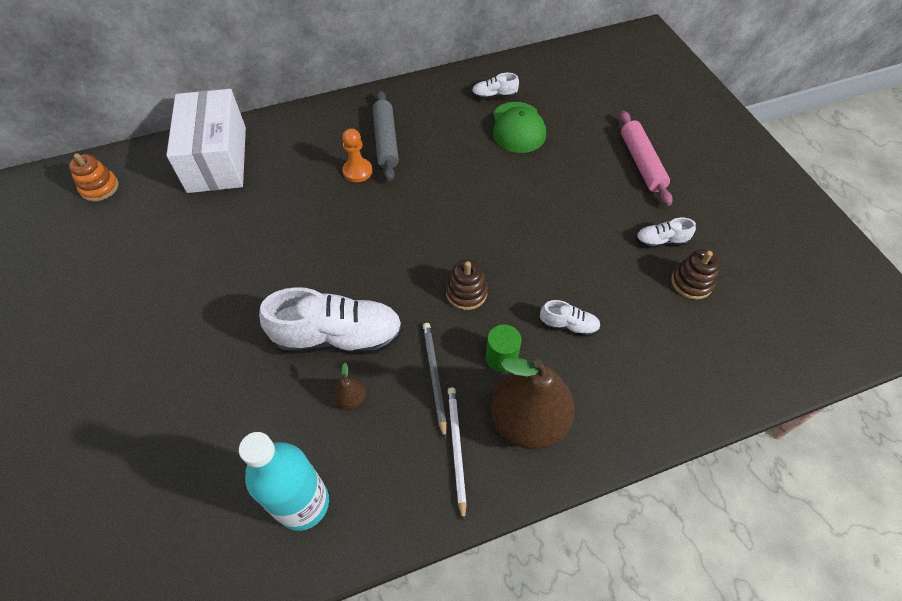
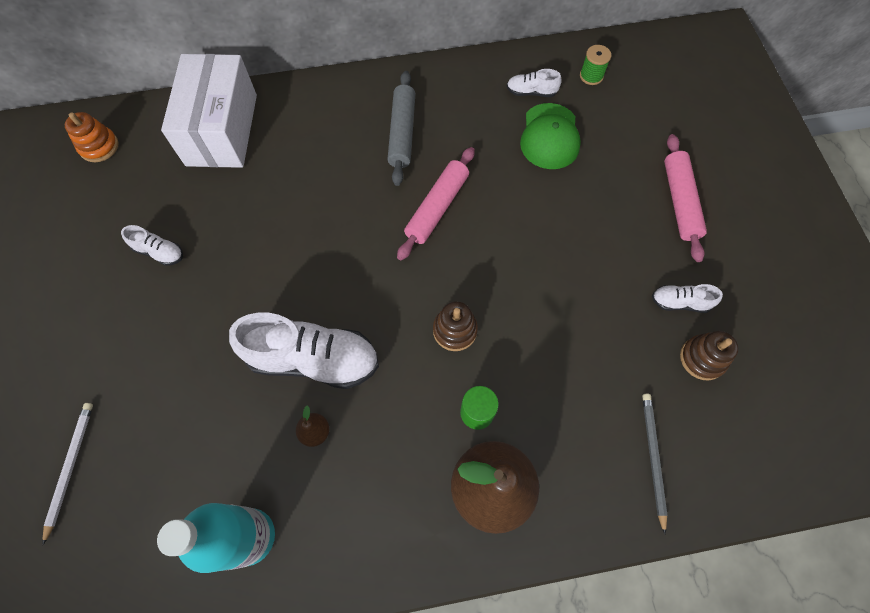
camera: 10 degrees right, 10 degrees up
orange pawn [342,128,372,182] -> none
grey pencil [423,323,447,439] -> grey pencil moved to [642,393,668,534]
white pencil [448,387,467,521] -> white pencil moved to [42,403,93,545]
white shoe [540,300,601,337] -> white shoe moved to [121,225,183,266]
none -> pink rolling pin [397,147,475,261]
none -> green spool [580,45,611,85]

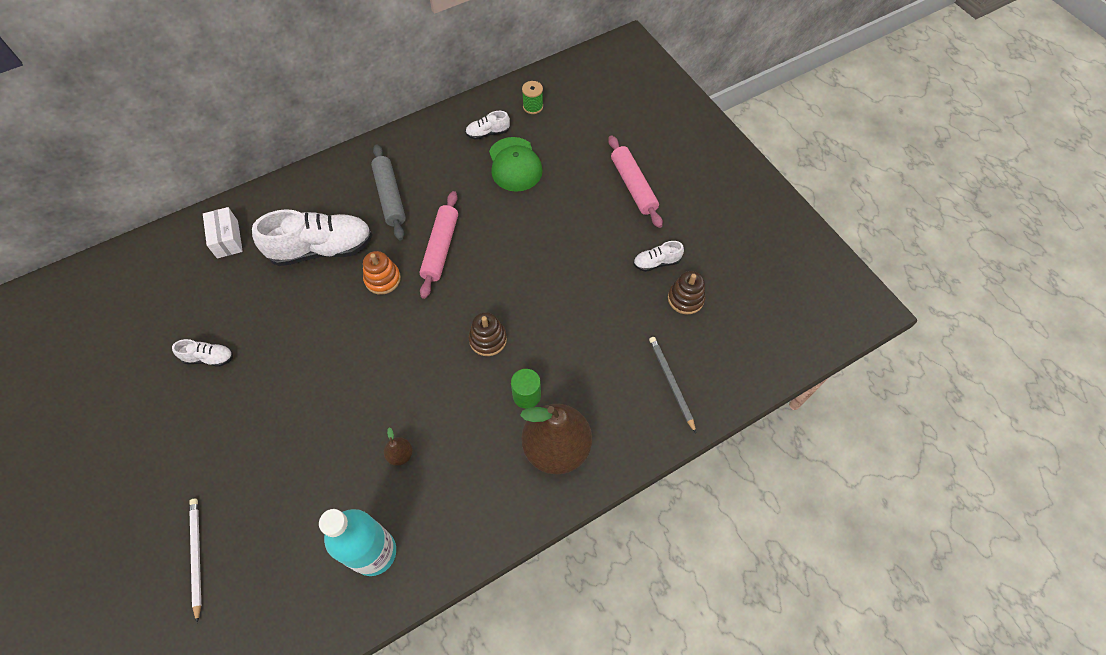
camera: 20 degrees left, 5 degrees down
orange stacking toy [65,112,118,162] -> orange stacking toy moved to [363,251,401,295]
white box [161,54,257,168] -> white box [203,207,243,259], size x0.48
white shoe [229,312,379,389] -> white shoe moved to [252,209,372,266]

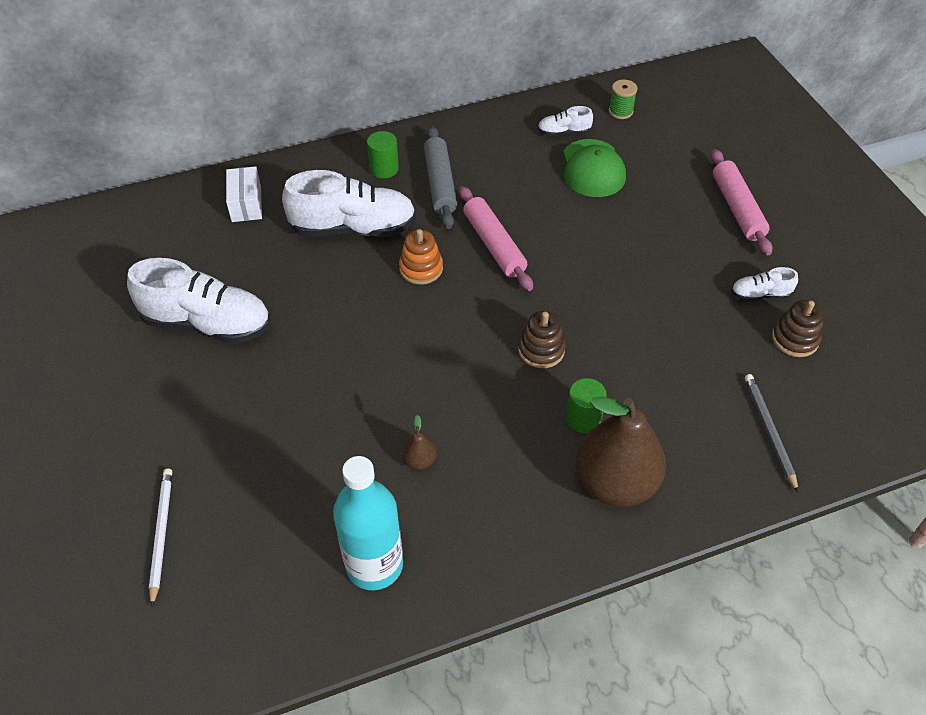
camera: 10 degrees right, 10 degrees down
white shoe [172,339,233,367] -> white shoe [127,258,270,344], size x2.15
pink rolling pin [420,191,458,299] -> pink rolling pin turned 45 degrees counterclockwise [459,186,533,291]
none -> green cylinder [367,131,399,179]

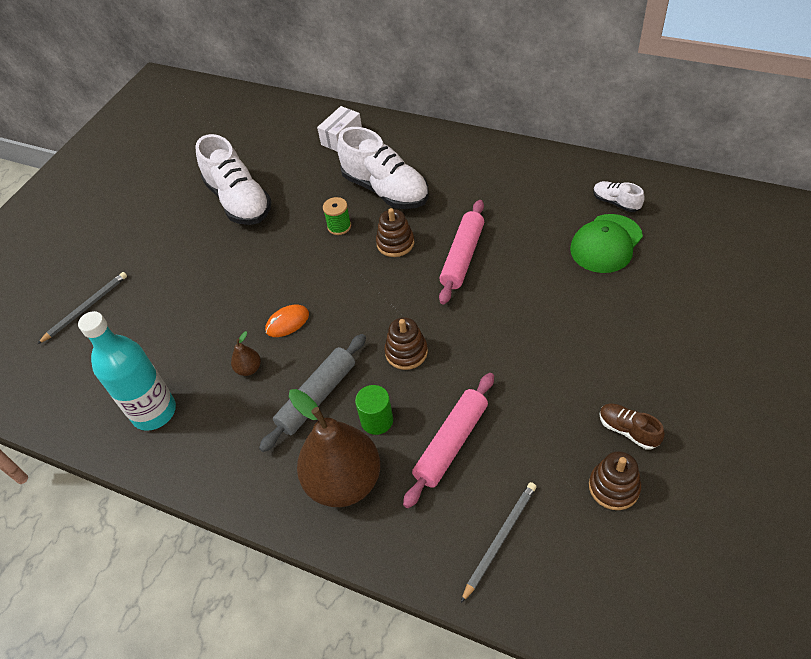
camera: 50 degrees right, 0 degrees up
white pencil [149,469,172,607] -> grey pencil [37,272,127,344]
green cylinder [367,131,399,179] -> none
orange stacking toy [399,229,443,285] -> brown stacking toy [376,208,414,257]
grey rolling pin [424,126,457,229] -> grey rolling pin moved to [259,334,366,452]
green spool [609,80,637,119] -> green spool moved to [323,197,351,235]
pink rolling pin [711,149,773,255] -> pink rolling pin moved to [403,373,494,508]
white shoe [731,267,798,301] -> brown shoe [599,403,665,450]
none -> orange mouse [265,305,309,337]

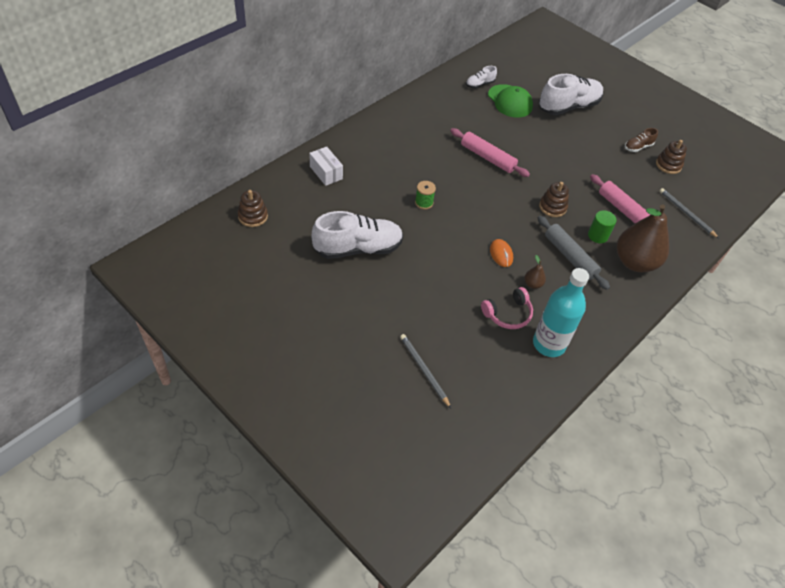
camera: 80 degrees left, 0 degrees up
white shoe [337,127,429,209] -> white shoe moved to [539,74,603,115]
brown stacking toy [376,208,414,257] -> brown stacking toy moved to [238,190,268,227]
none -> pink headphones [481,287,533,329]

